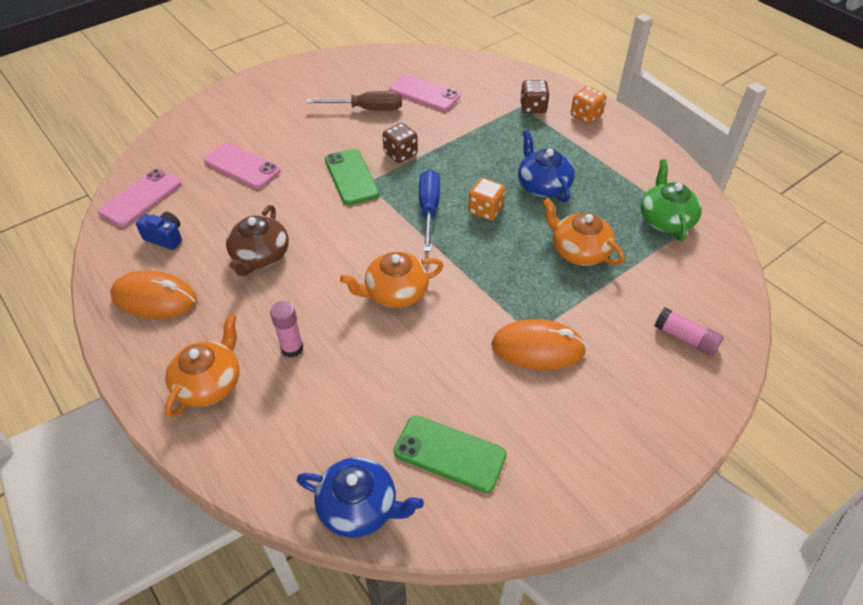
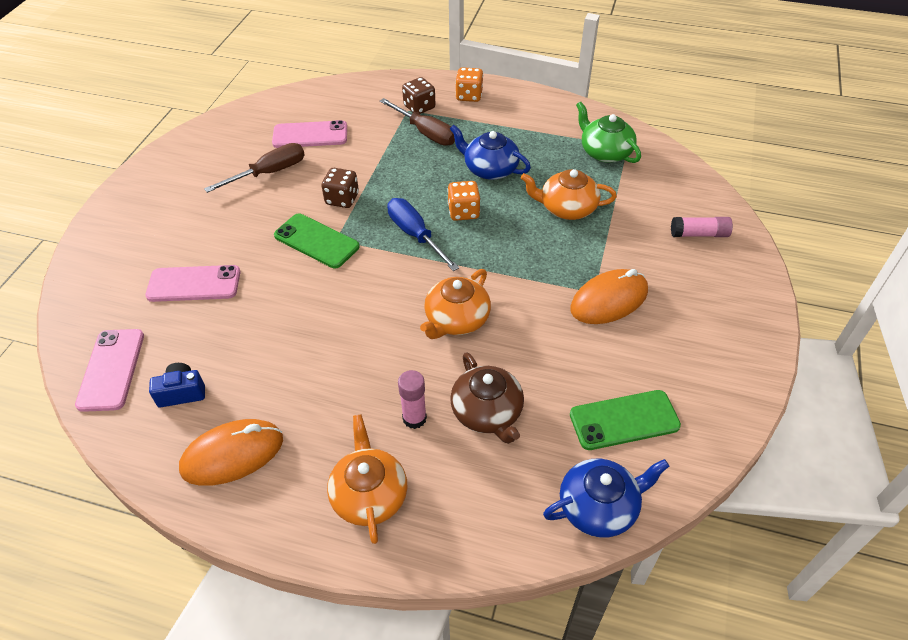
camera: 35 degrees left, 0 degrees up
brown teapot [226,205,289,276] -> brown teapot moved to [450,352,524,444]
none -> brown screwdriver [380,98,455,145]

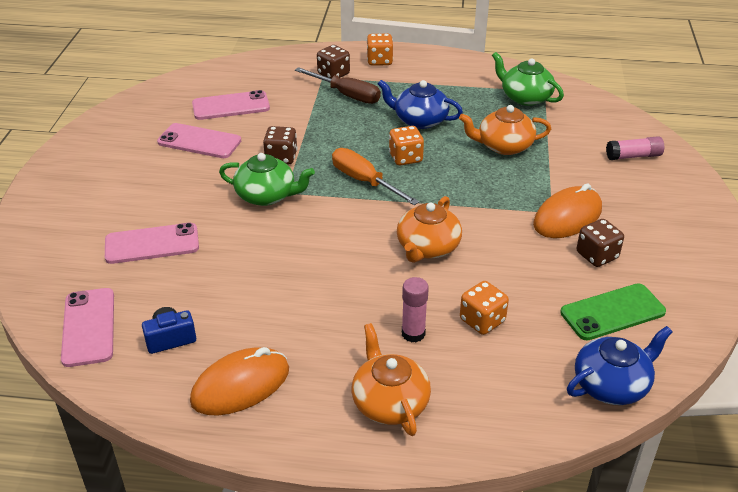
camera: 10 degrees left, 10 degrees down
brown screwdriver [204,143,305,193] -> pink phone [157,123,241,158]
green phone [274,214,359,268] -> green teapot [219,153,315,206]
blue screwdriver [387,198,459,271] -> orange screwdriver [332,148,419,205]
brown teapot [450,352,524,444] -> orange dice [460,281,509,335]
none -> brown dice [577,219,624,267]

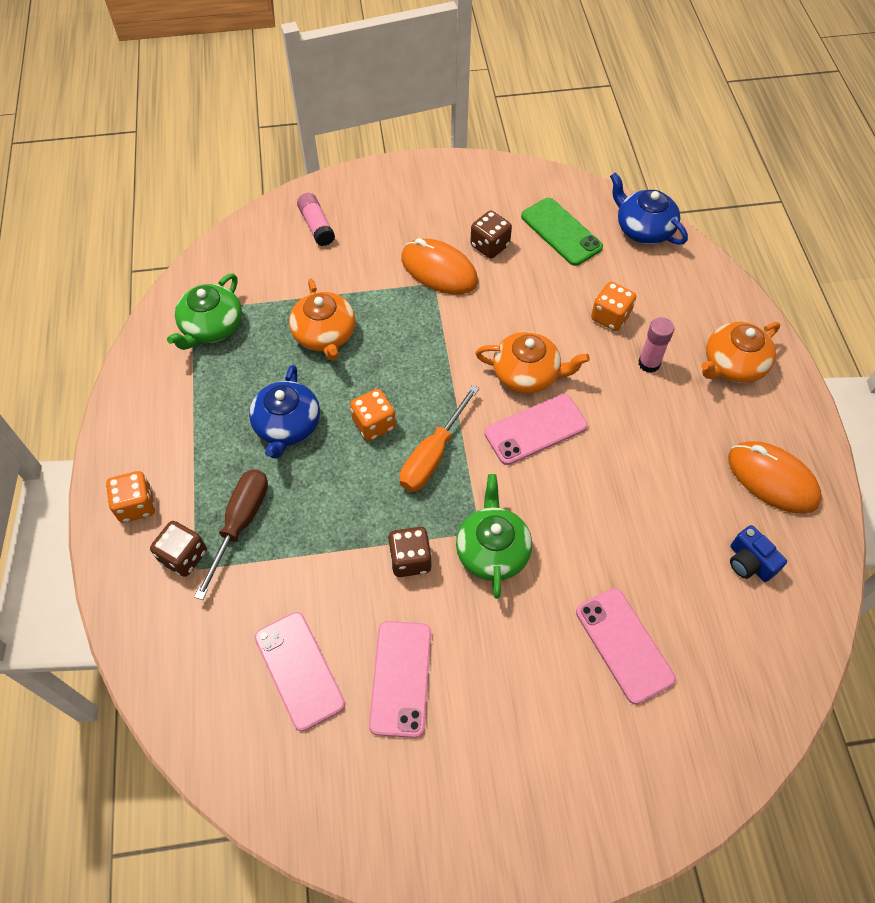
camera: 105 degrees left, 20 degrees up
pink phone [61,288,114,367] -> pink phone moved to [485,394,588,465]

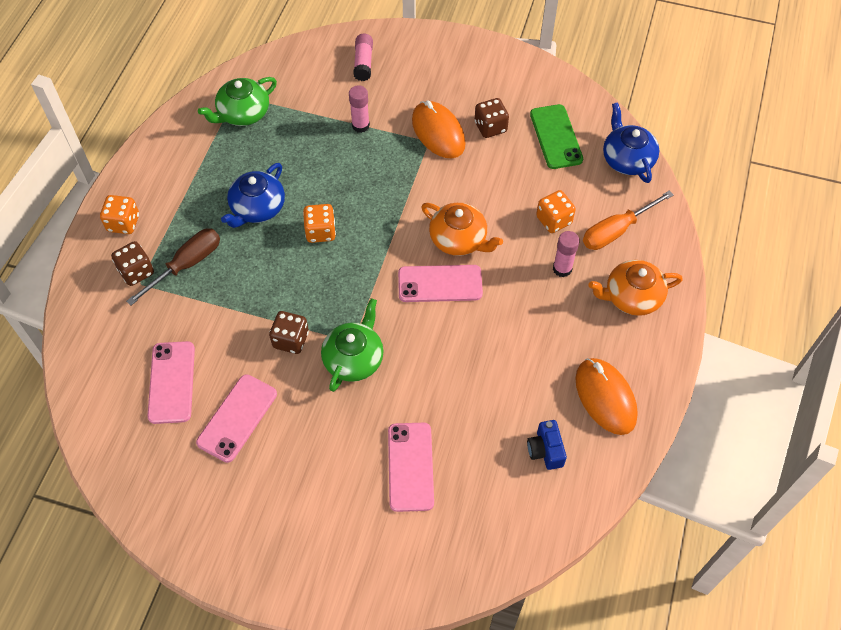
camera: 25 degrees right, 0 degrees up
orange teapot [289,279,356,361] -> none
orange screwdriver [400,385,479,492] -> orange screwdriver moved to [583,190,674,250]
none -> pink glue stick [349,85,370,133]

